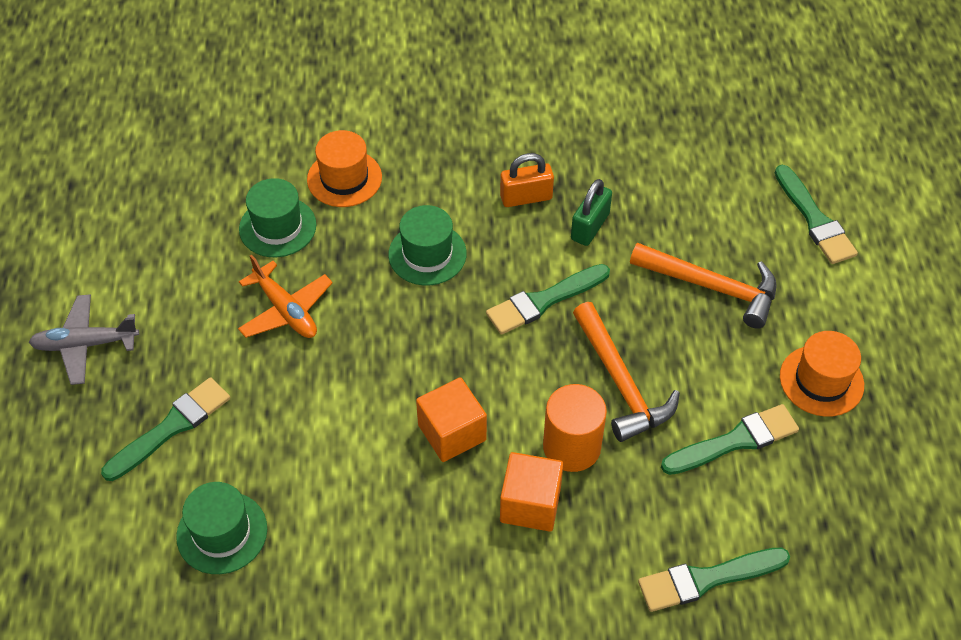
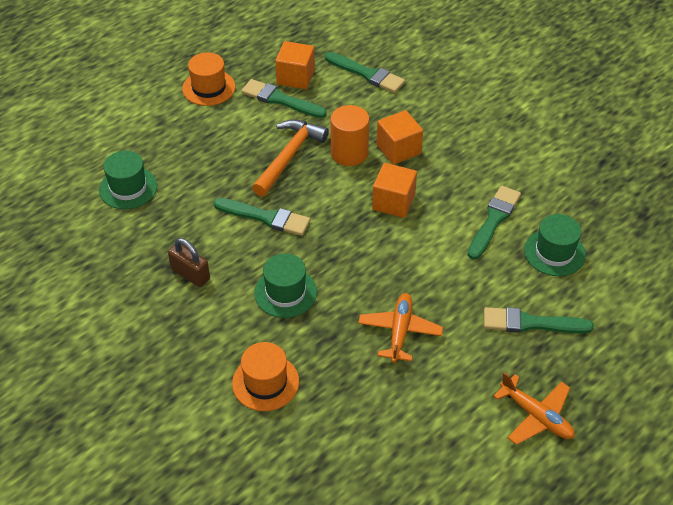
camera: 130 degrees left, 5 degrees down
grey plane [29,294,139,385] -> orange plane [493,372,575,445]
green hat [239,178,316,257] -> green hat moved to [99,151,157,209]
orange padlock [500,153,554,207] -> brown padlock [168,238,210,287]
green padlock [571,179,612,246] -> none
orange hammer [630,243,777,329] -> none
green brush [775,165,858,264] -> green brush moved to [468,186,521,260]
none -> orange cube [275,41,315,89]

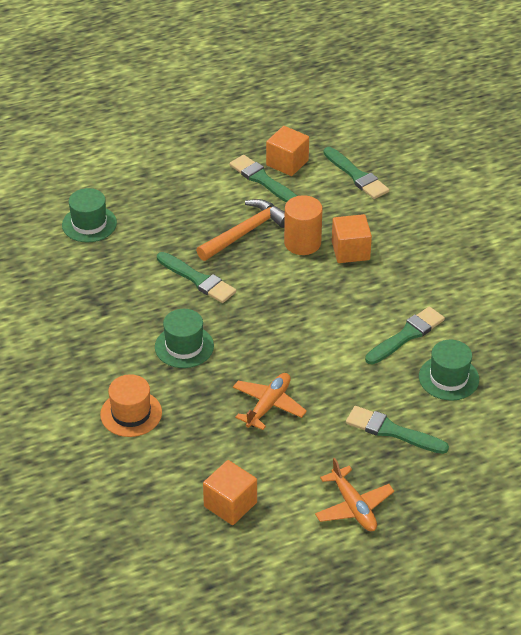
camera: 20 degrees right, 5 degrees down
brown padlock [168,238,210,287] -> none
orange hat [182,52,236,106] -> none
orange cube [372,163,417,218] -> orange cube moved to [203,460,257,525]

